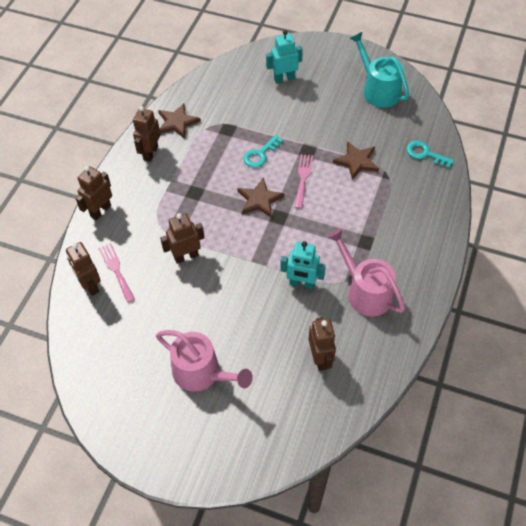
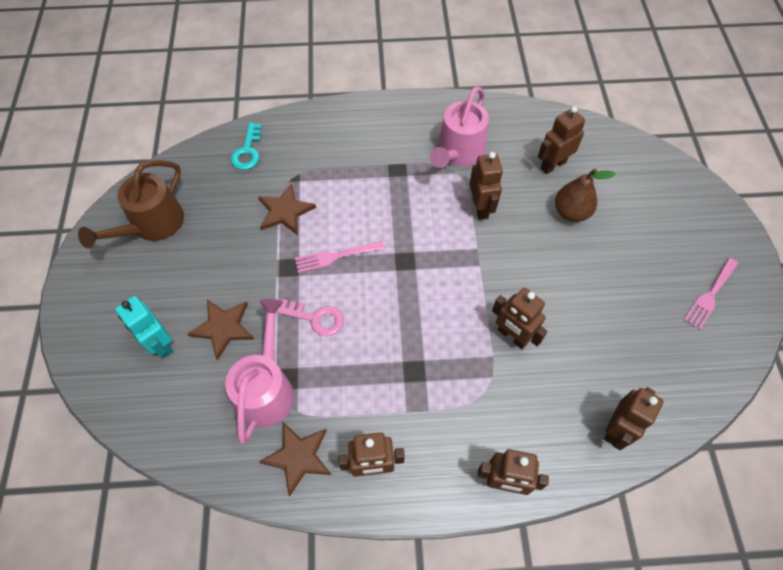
camera: 115 degrees left, 5 degrees up
pink fork [98,243,135,303] -> pink fork moved to [684,258,738,330]
pink watering can [156,330,253,392] -> pink watering can moved to [225,299,294,444]
brown star [237,178,285,218] -> brown star moved to [188,300,254,360]
turquoise key [243,135,283,168] -> pink key [277,299,344,336]
turquoise robot [280,241,326,289] -> brown robot [469,152,503,220]
turquoise watering can [349,32,409,108] -> brown watering can [78,160,184,249]
none -> brown pear [555,169,616,222]

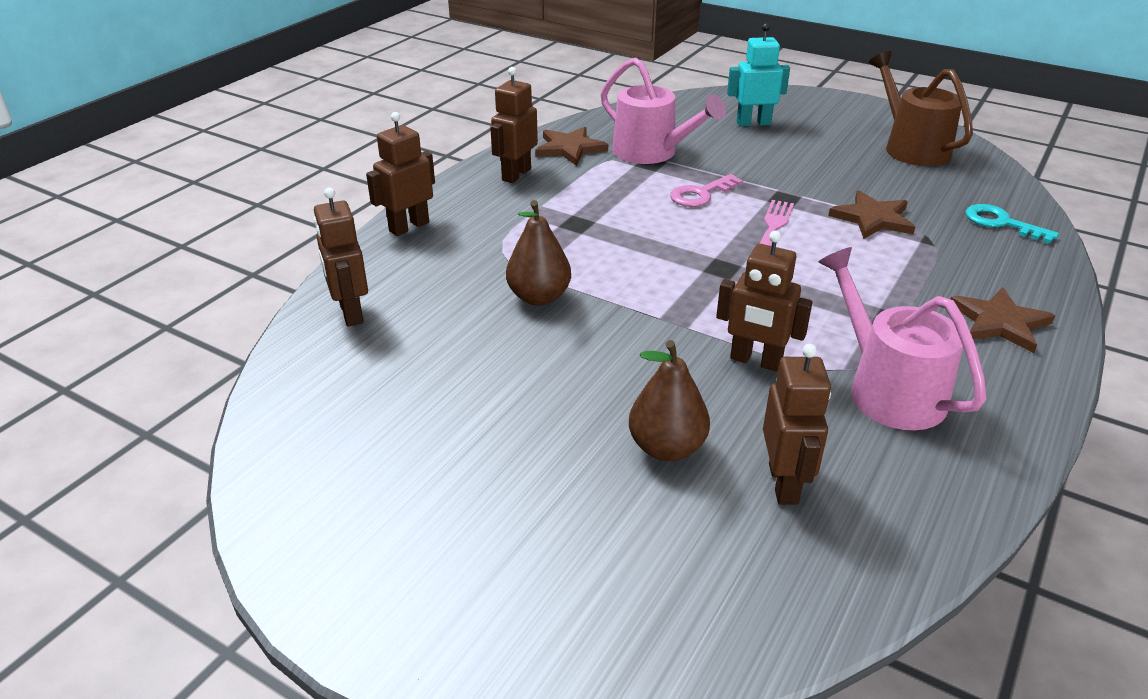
camera: 125 degrees right, 25 degrees down
brown star [188,300,254,360] -> brown star moved to [951,287,1055,353]
brown robot [492,288,547,349] -> brown pear [506,200,571,306]
pink fork [684,258,738,330] -> none

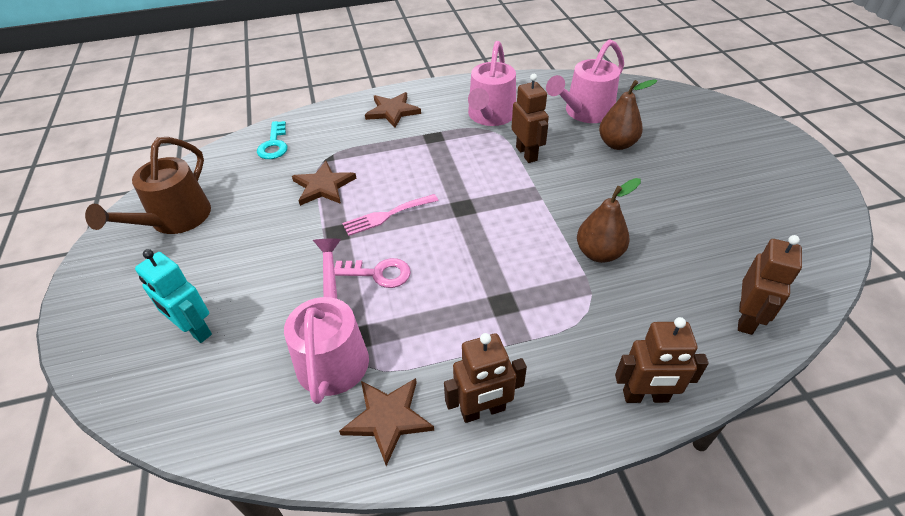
camera: 135 degrees left, 10 degrees up
brown robot [763,344,831,504] -> pink watering can [546,39,624,123]

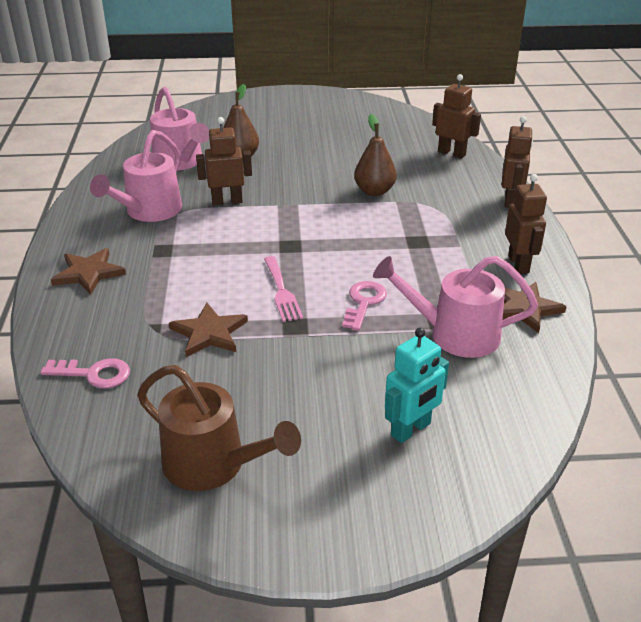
camera: 80 degrees left, 10 degrees down
turquoise key [257,121,287,159] -> pink key [40,358,130,388]
pink watering can [468,41,516,126] -> pink watering can turned 90 degrees clockwise [90,130,182,222]

